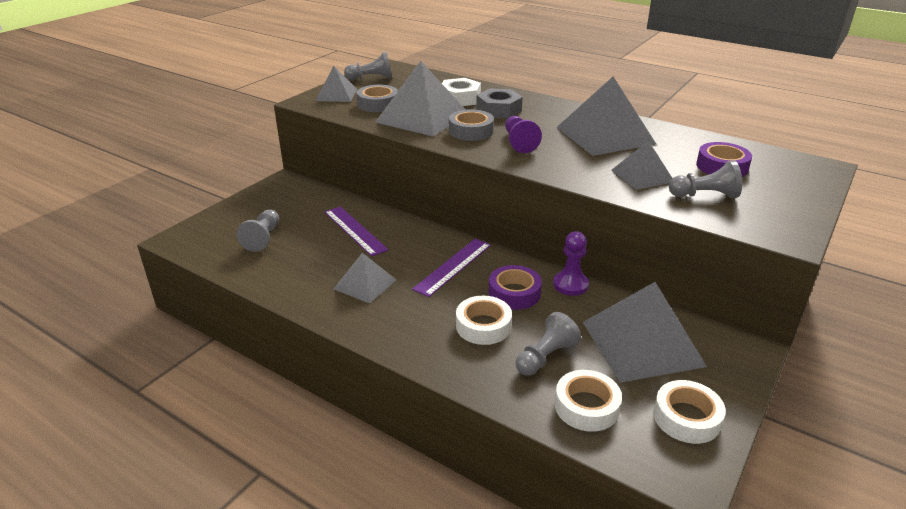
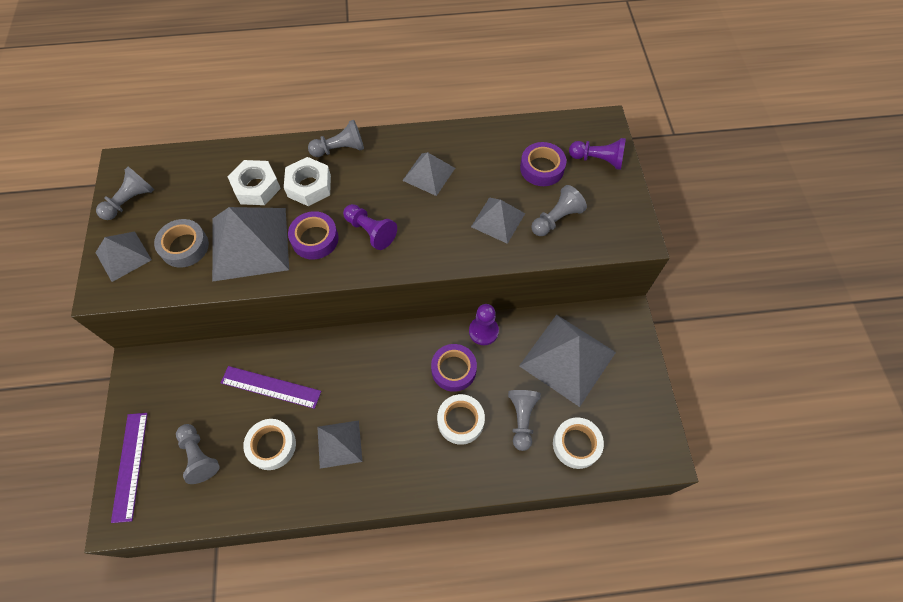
camera: 40 degrees left, 30 degrees up
purple ruler [412,239,491,297] -> purple ruler moved to [111,413,148,523]
grey tape [449,109,494,141] -> purple tape [288,211,339,260]
grey nut [476,88,523,118] -> white nut [284,157,331,206]
grey pyramid [556,77,656,156] -> grey pyramid [402,152,455,196], size x0.56
white tape [653,380,726,444] -> white tape moved to [243,419,296,470]
none -> grey pawn [308,120,364,157]
none -> purple pawn [569,138,626,170]

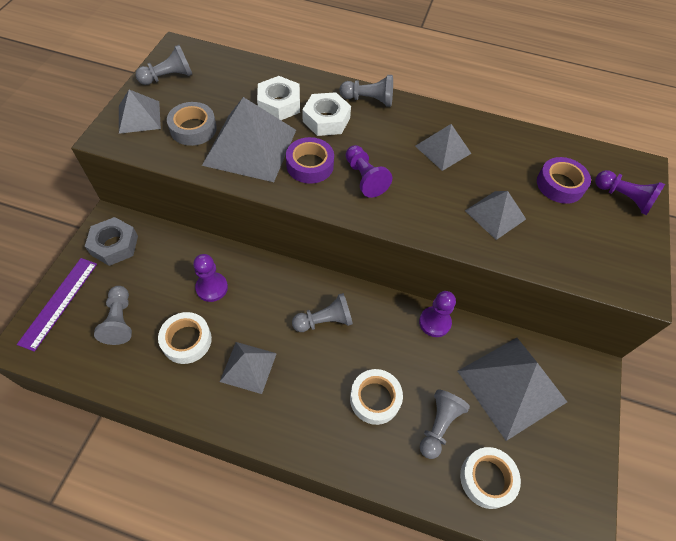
camera: 20 degrees right, 5 degrees down
purple ruler [221,366,321,409] -> purple pawn [193,254,228,302]
purple tape [431,344,477,392] -> none
grey pawn [531,185,587,236] -> grey pawn moved to [292,293,353,332]
none -> grey nut [85,217,138,266]

